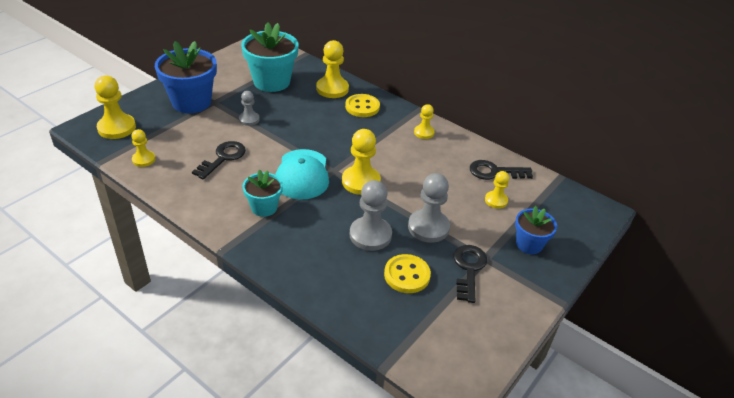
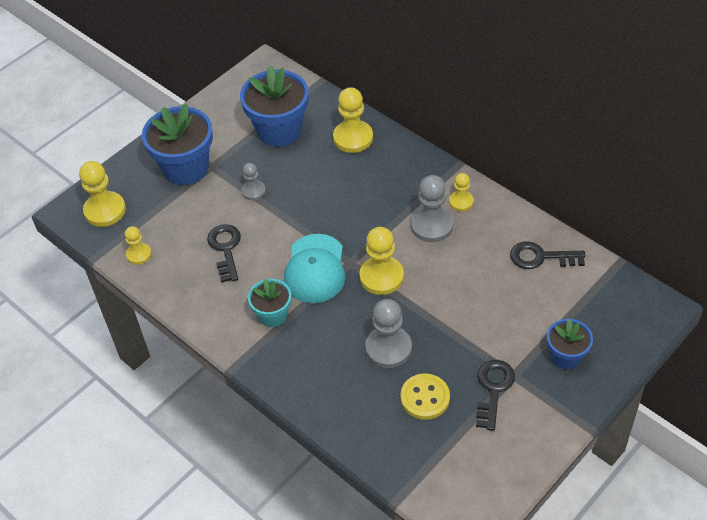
camera: 10 degrees right, 10 degrees up
black key [192,141,246,179] -> black key turned 45 degrees counterclockwise [207,224,241,283]
turquoise flower pot [241,22,299,92] -> blue flower pot [240,65,309,147]
yellow button [345,94,380,117] -> none
grey pawn [408,173,450,243] -> grey pawn moved to [411,175,453,242]
yellow pawn [485,171,509,209] -> none

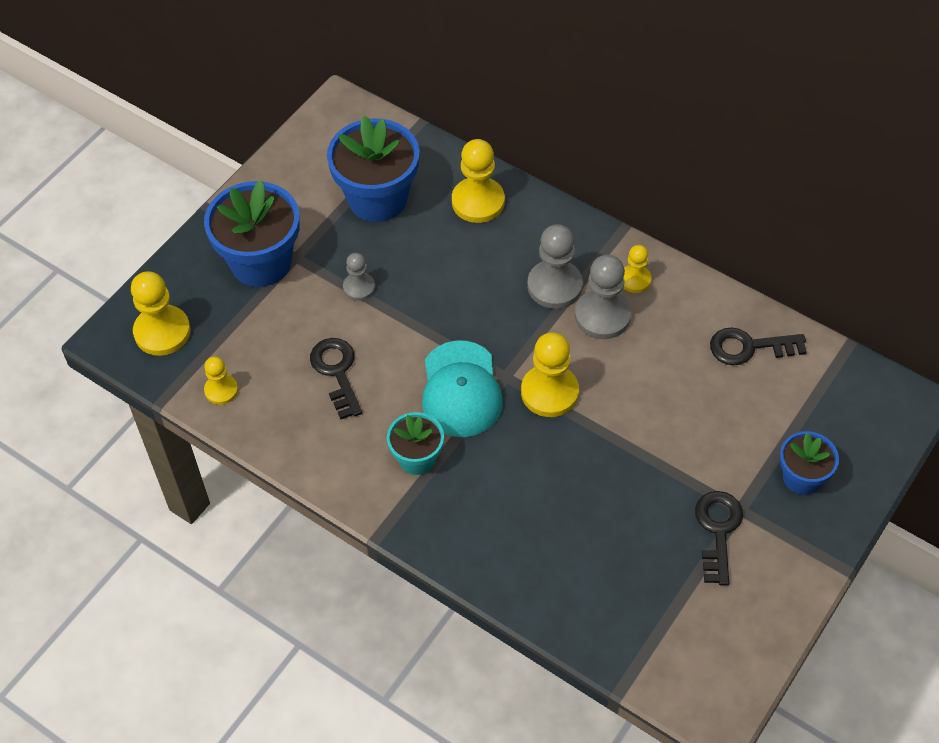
camera: 10 degrees left, 5 degrees up
grey pawn [365,299,412,368] -> grey pawn moved to [527,224,583,309]
yellow button [400,374,450,420] -> none

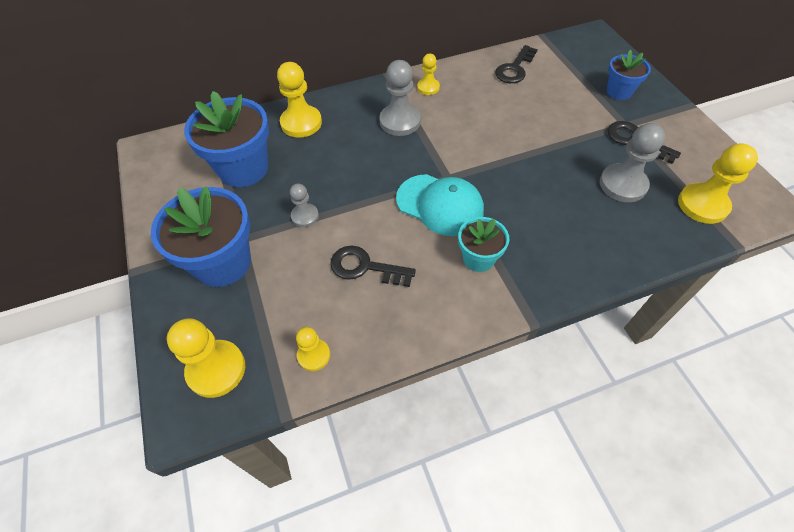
camera: 55 degrees left, 0 degrees up
yellow pawn [521,332,579,417] -> yellow pawn moved to [678,143,758,224]
grey pawn [575,255,631,339] -> grey pawn moved to [600,123,665,202]

